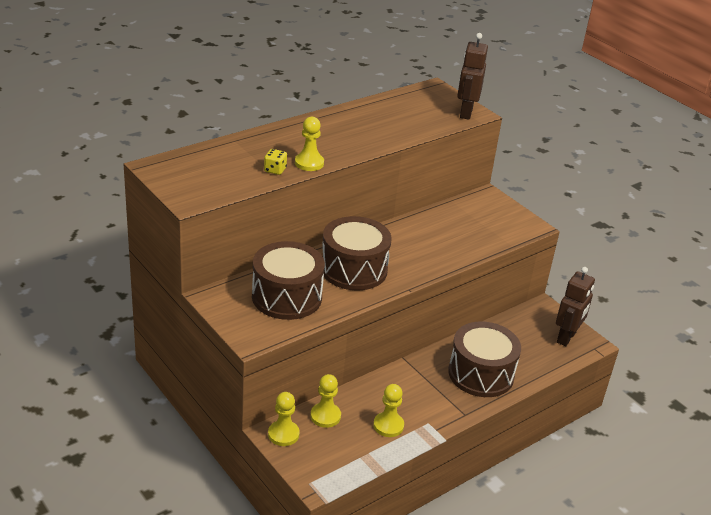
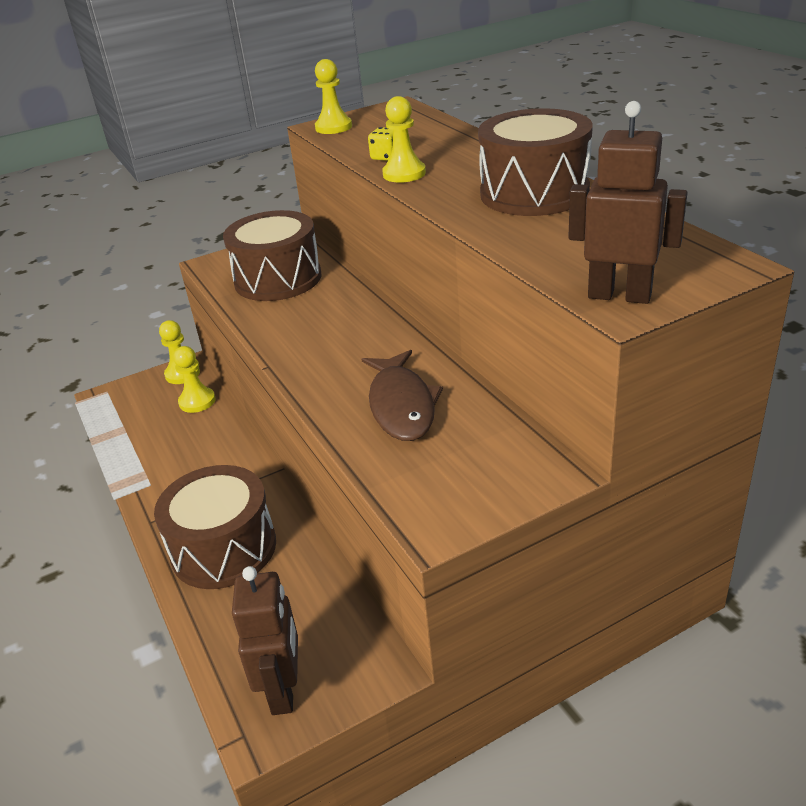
camera: 105 degrees right, 0 degrees up
brown drum [322,216,392,290] -> brown drum moved to [478,108,593,216]
yellow pawn [373,384,404,437] -> yellow pawn moved to [315,59,352,134]
brown robot [556,267,595,346] -> brown robot turned 135 degrees counterclockwise [232,566,298,715]
none -> brown fish [361,350,443,441]

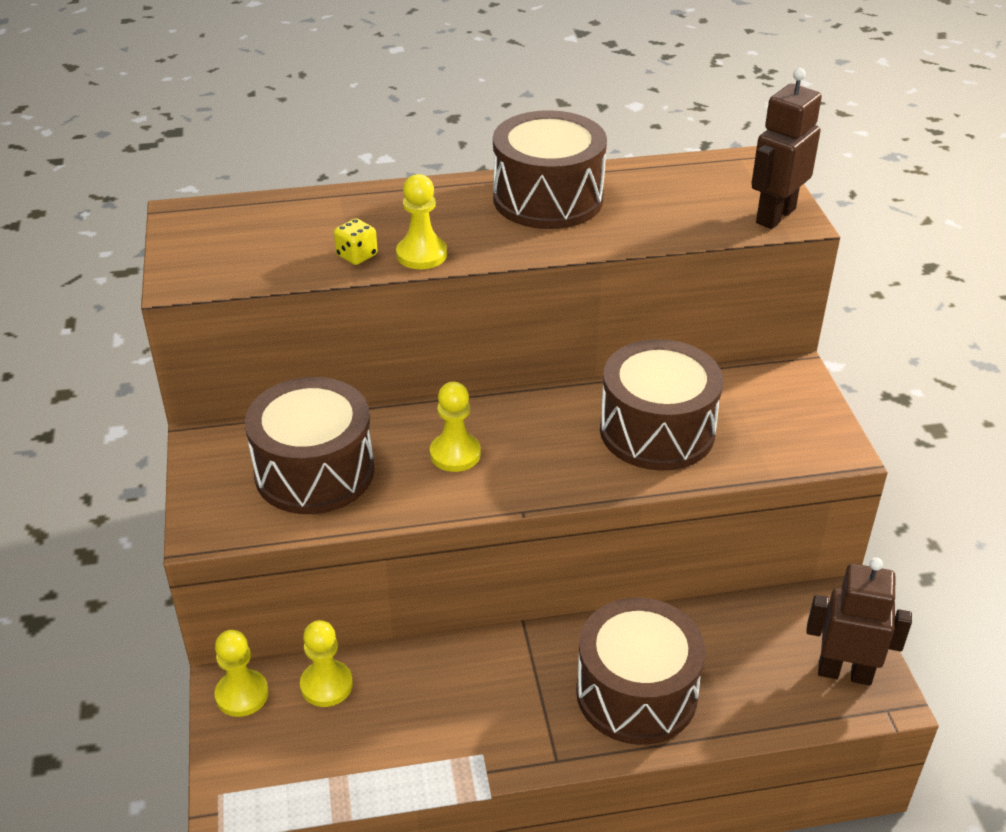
camera: 75 degrees left, 5 degrees up
yellow pawn [315,59,352,134] -> yellow pawn moved to [430,382,481,472]
brown fish [361,350,443,441] -> brown drum [600,339,723,471]

